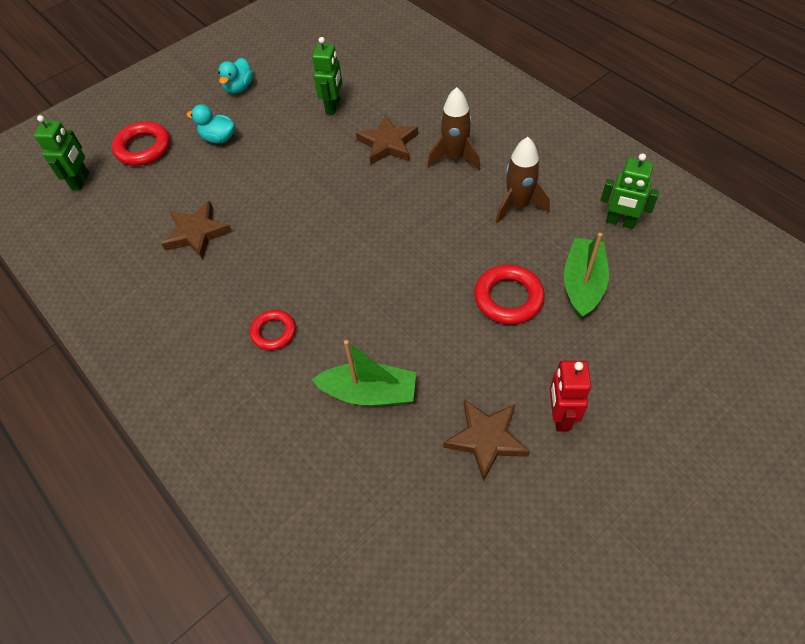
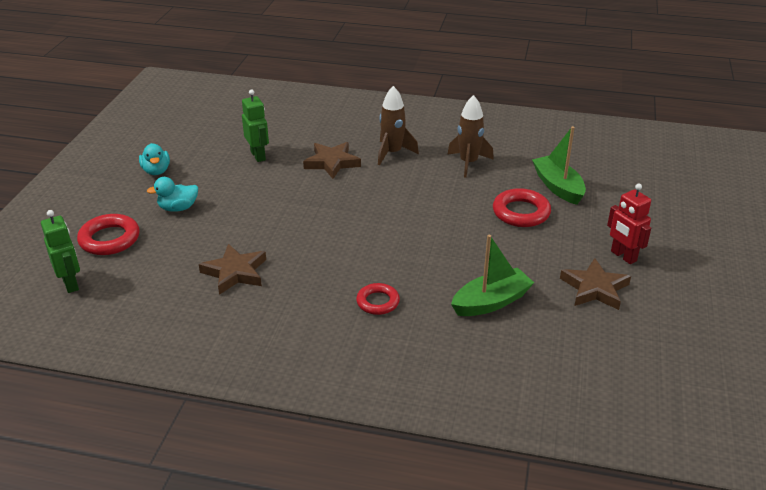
camera: 40 degrees left, 20 degrees down
green robot [601,153,659,229] -> none

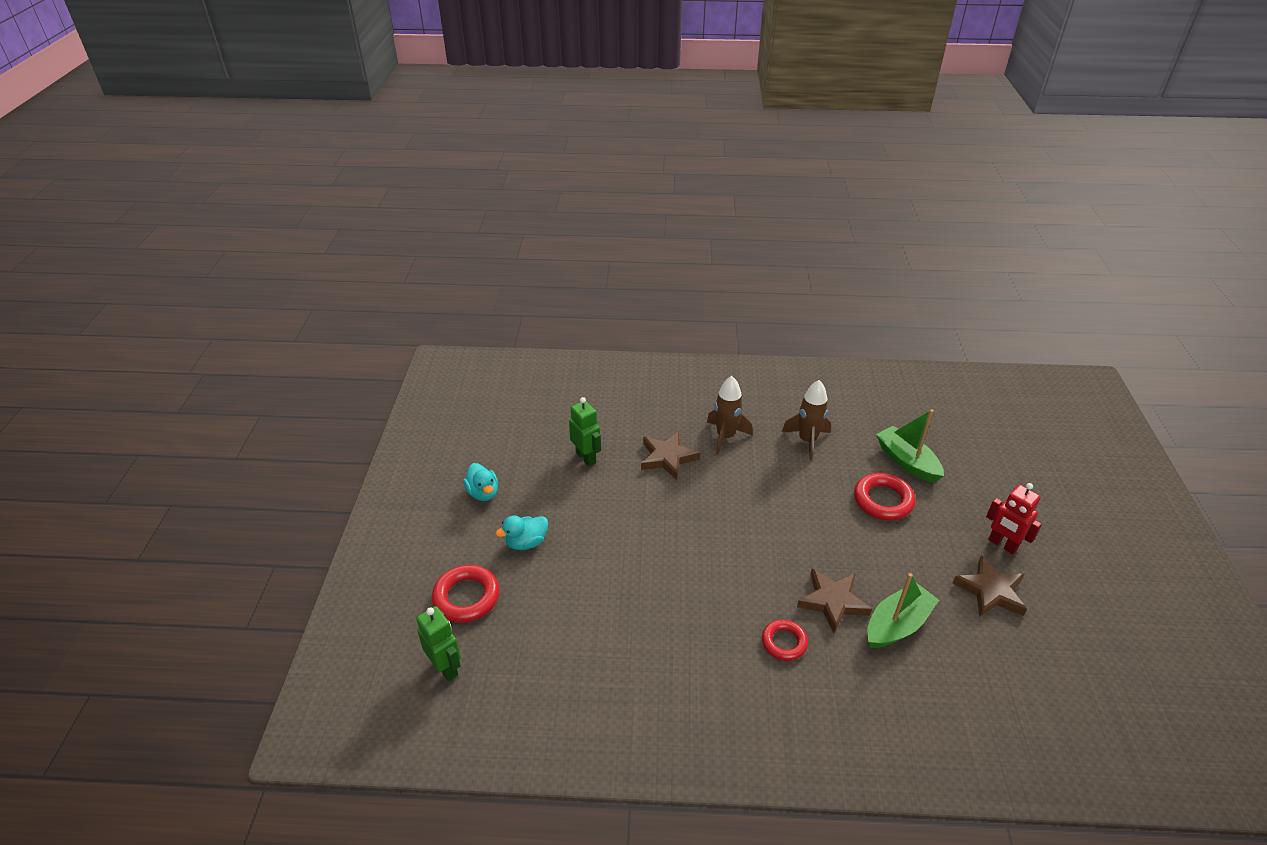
camera: 10 degrees left, 5 degrees up
brown star [199,244,266,295] -> brown star moved to [797,568,872,633]

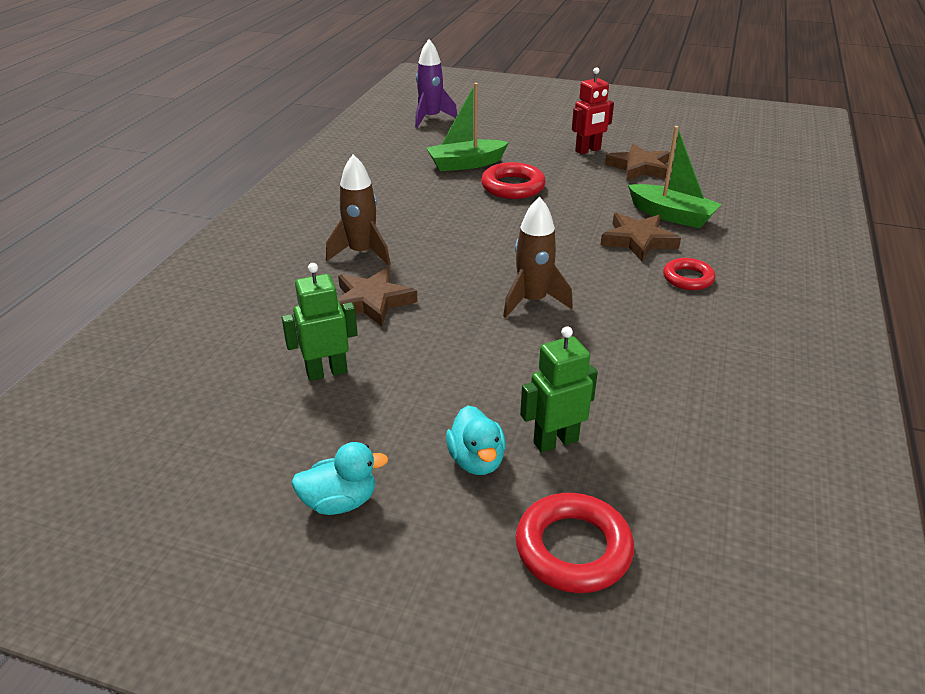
camera: 75 degrees left, 5 degrees down
green robot [416,606,461,681] -> green robot moved to [520,326,598,453]
brown rocket [782,380,831,461] -> brown rocket moved to [503,197,573,318]
green boat [867,573,939,648] -> green boat turned 150 degrees clockwise [628,126,721,228]
none -> purple rocket [415,39,457,128]

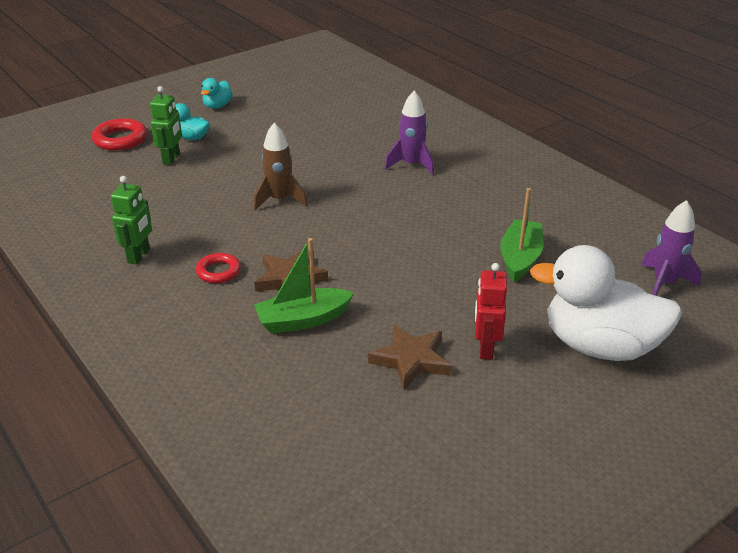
camera: 125 degrees right, 0 degrees up
green robot [282,263,358,381] -> green robot moved to [111,176,152,265]
brown rocket [326,154,391,266] -> purple rocket [385,91,434,175]
brown star [338,267,418,327] -> none
red ring [481,162,546,199] -> none
none -> white duck [530,245,682,361]

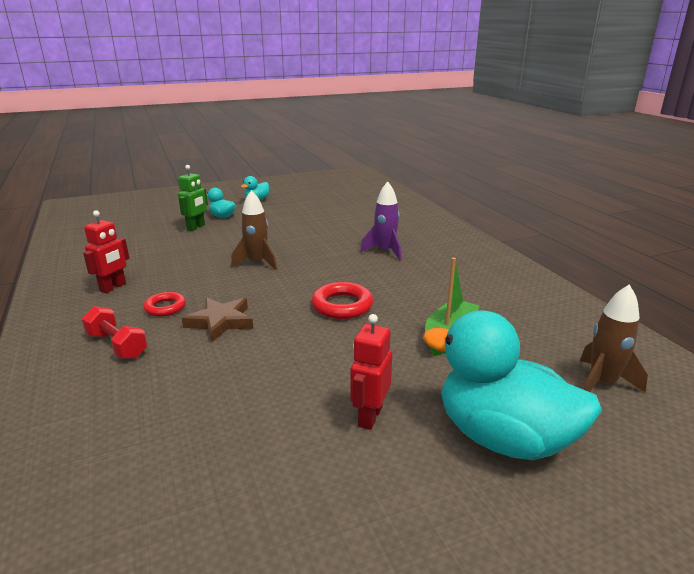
camera: 15 degrees right, 10 degrees down
red ring [92,118,147,151] -> red ring moved to [311,282,373,319]
green robot [111,176,152,265] -> red robot [83,210,129,293]
green boat [254,238,354,334] -> none
brown star [368,325,451,390] -> none
white duck [530,245,682,361] -> turquoise duck [423,310,602,460]
purple rocket [641,200,702,296] -> brown rocket [580,285,648,393]
none -> red dumbbell [81,306,147,359]

